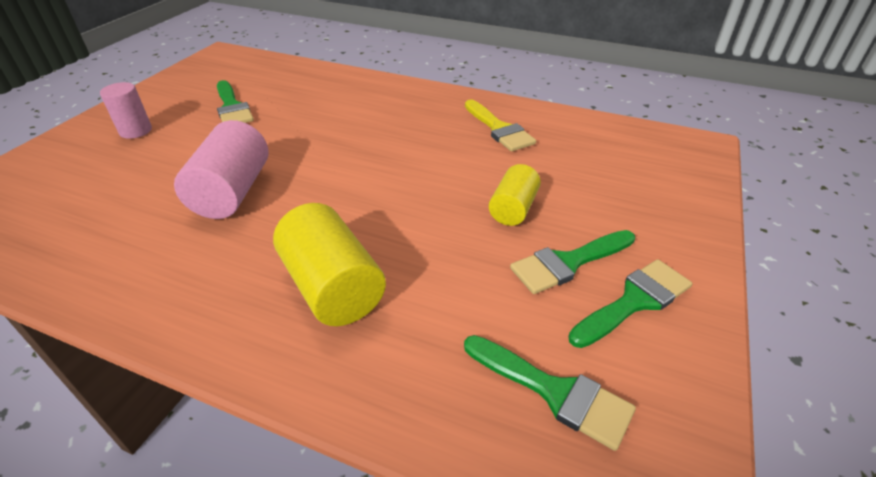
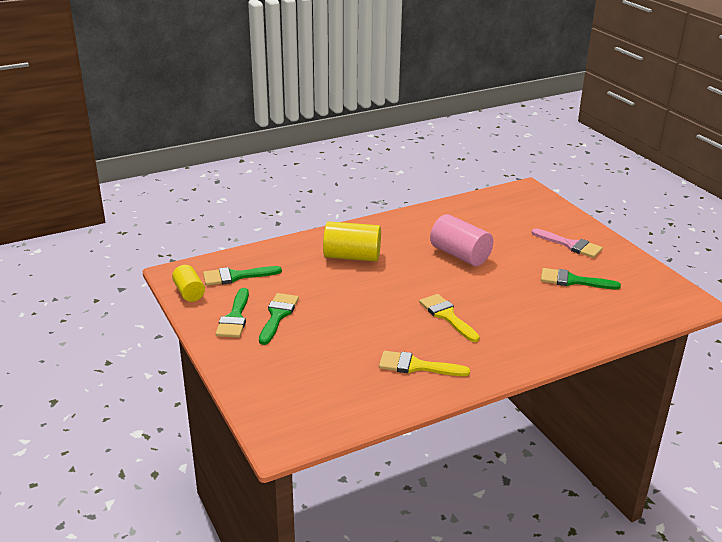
camera: 130 degrees right, 10 degrees down
pink cylinder [100,82,152,139] -> pink brush [532,228,603,258]
yellow cylinder [489,164,541,226] -> yellow cylinder moved to [172,265,205,302]
none -> yellow brush [419,294,480,342]

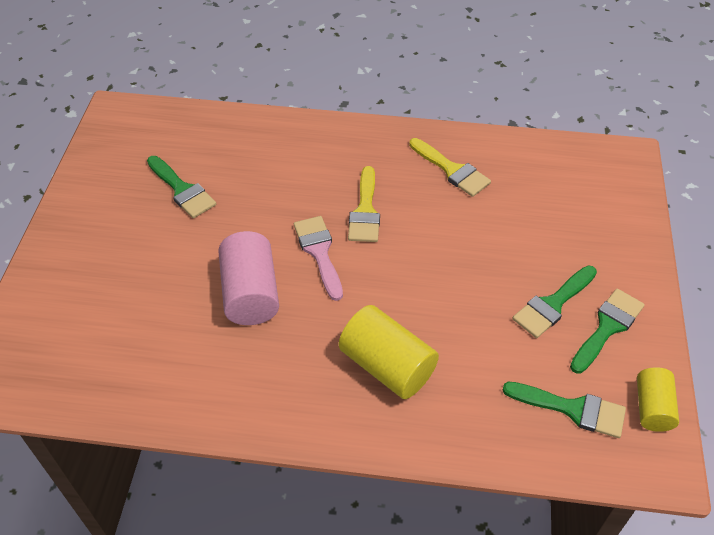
camera: 145 degrees left, 20 degrees up
pink brush [532,228,603,258] -> pink brush moved to [294,216,343,301]

